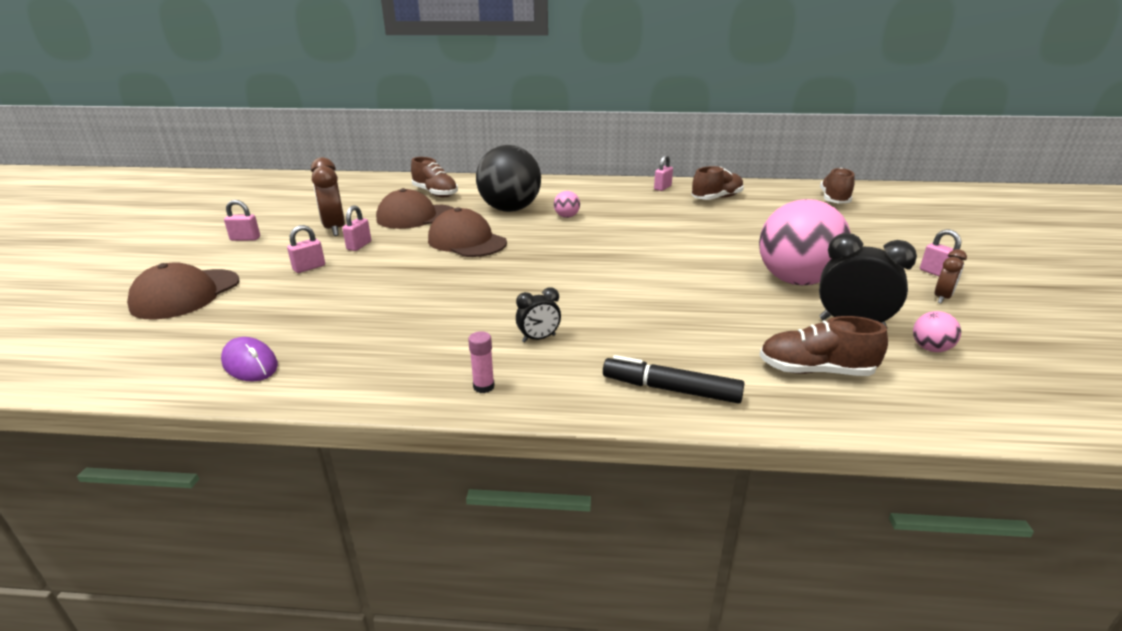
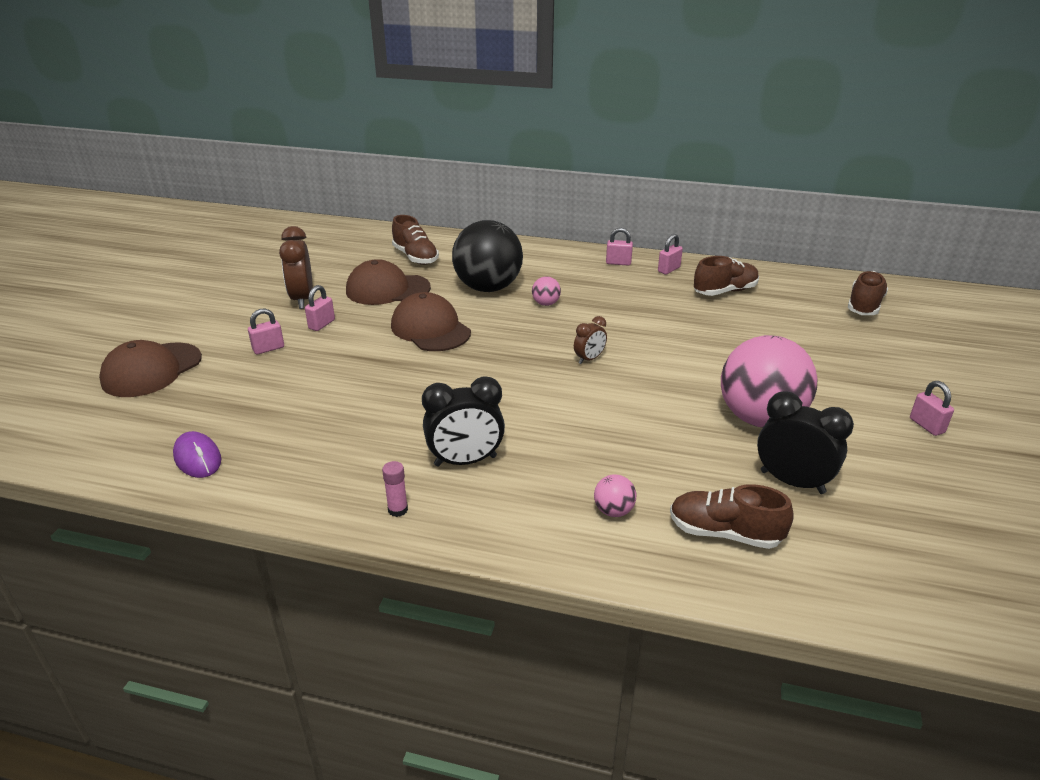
camera: 10 degrees right, 5 degrees up
pink padlock [224,200,260,241] -> pink padlock moved to [606,228,633,266]
black clock [516,287,561,342] -> black clock [422,376,505,467], size x1.79
black marker [603,355,744,404] -> none
pink ball [913,311,961,352] -> pink ball moved to [594,474,636,517]
brown clock [934,249,967,303] -> brown clock moved to [574,316,607,364]

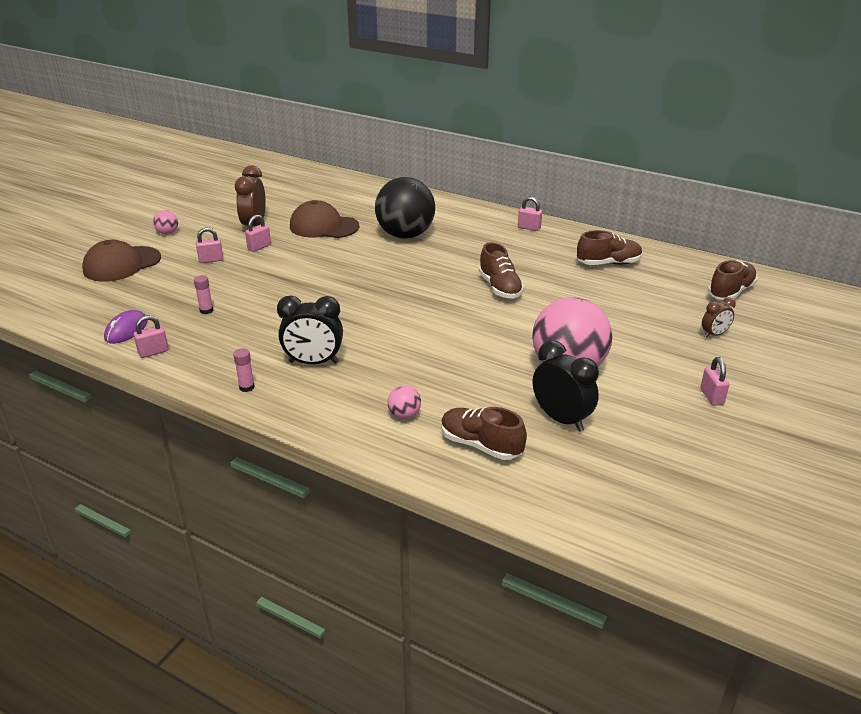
camera: 15 degrees right, 0 degrees up
purple mouse [173,431,221,478] -> purple mouse turned 45 degrees clockwise [104,310,148,344]
brown cap [391,292,471,351] -> none
brown shoe [392,215,439,265] -> brown shoe moved to [479,242,524,299]
pink ball [532,276,561,306] -> pink ball moved to [153,210,178,234]
brown clock [574,316,607,364] -> brown clock moved to [702,297,736,338]
pink padlock [658,234,683,274] -> pink padlock moved to [134,315,169,358]
none -> pink glue stick [194,275,213,314]

